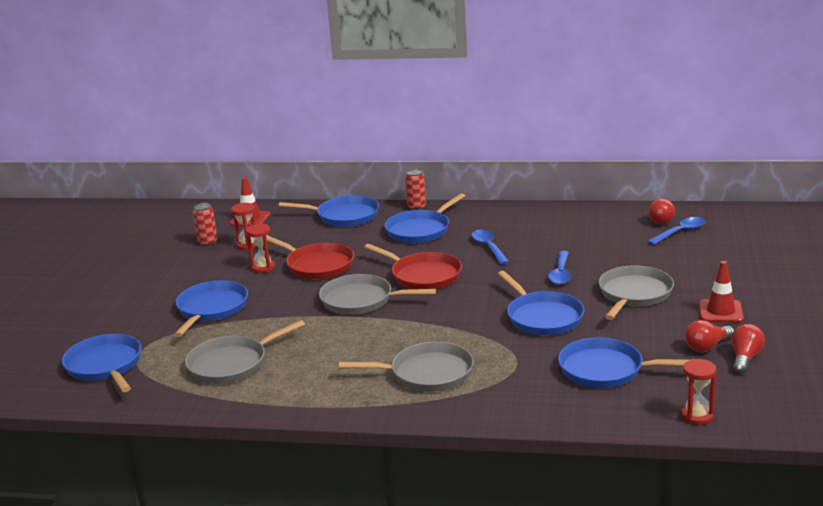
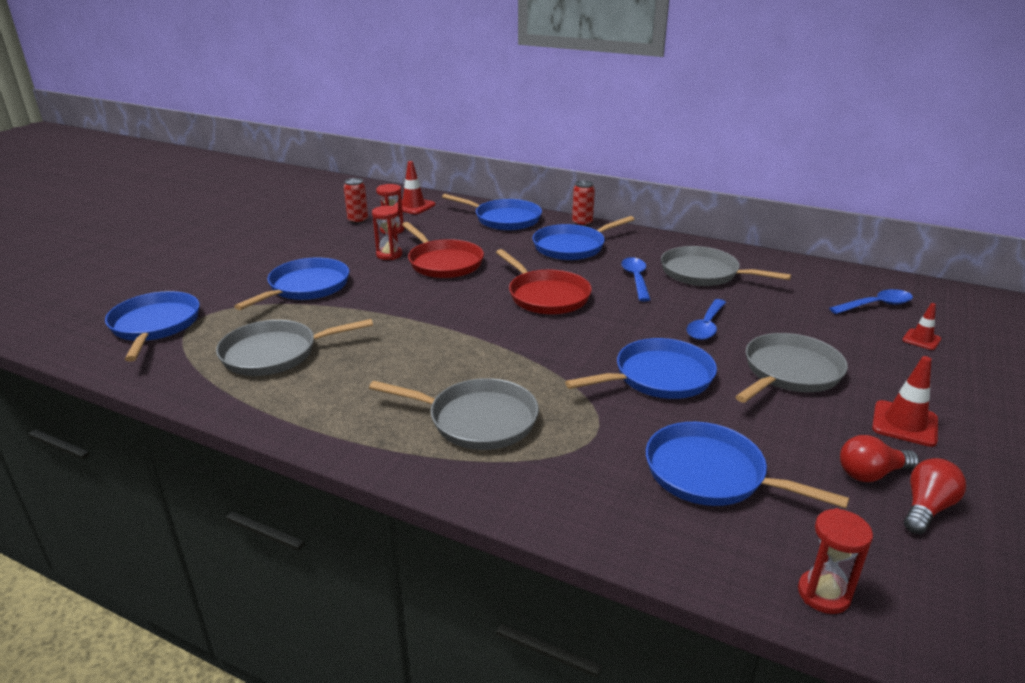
camera: 15 degrees right, 5 degrees up
grey pan [319,274,436,315] -> grey pan moved to [661,246,791,286]
blue pan [498,271,584,335] -> blue pan turned 105 degrees counterclockwise [565,338,717,399]
red light bulb [649,199,675,225] -> none
none -> red traffic cone [902,303,941,350]

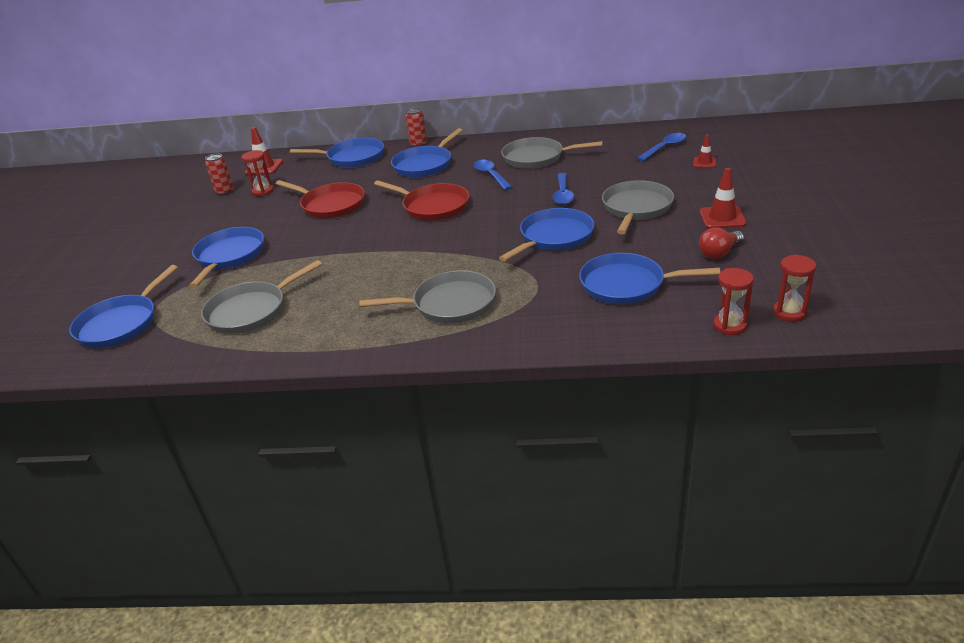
camera: 20 degrees left, 5 degrees up
blue pan [105,291,200,362] -> blue pan turned 120 degrees counterclockwise [69,265,178,348]
red hourglass [372,206,402,260] -> red hourglass moved to [773,254,816,322]
red light bulb [904,458,966,534] -> none

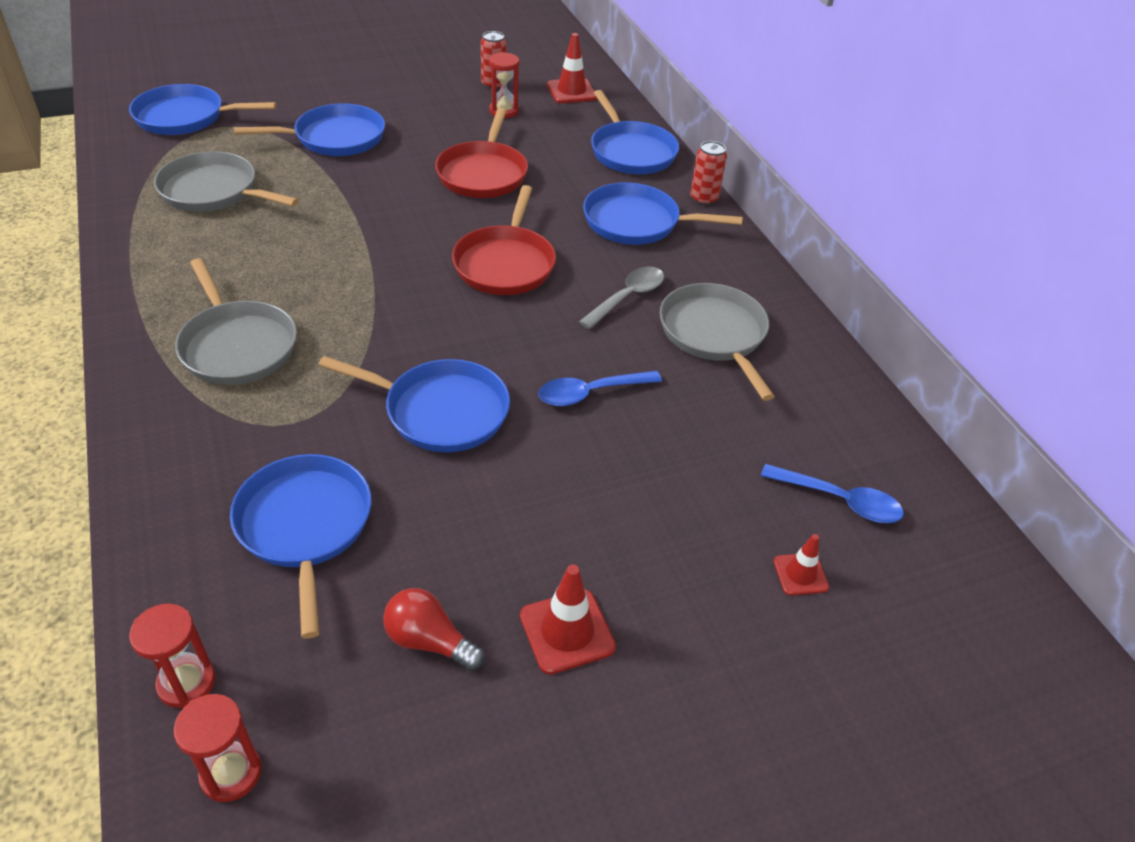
camera: 60 degrees right, 10 degrees up
blue spoon [473,160,512,190] -> grey spoon [579,266,664,329]
grey pan [602,180,674,235] -> none

